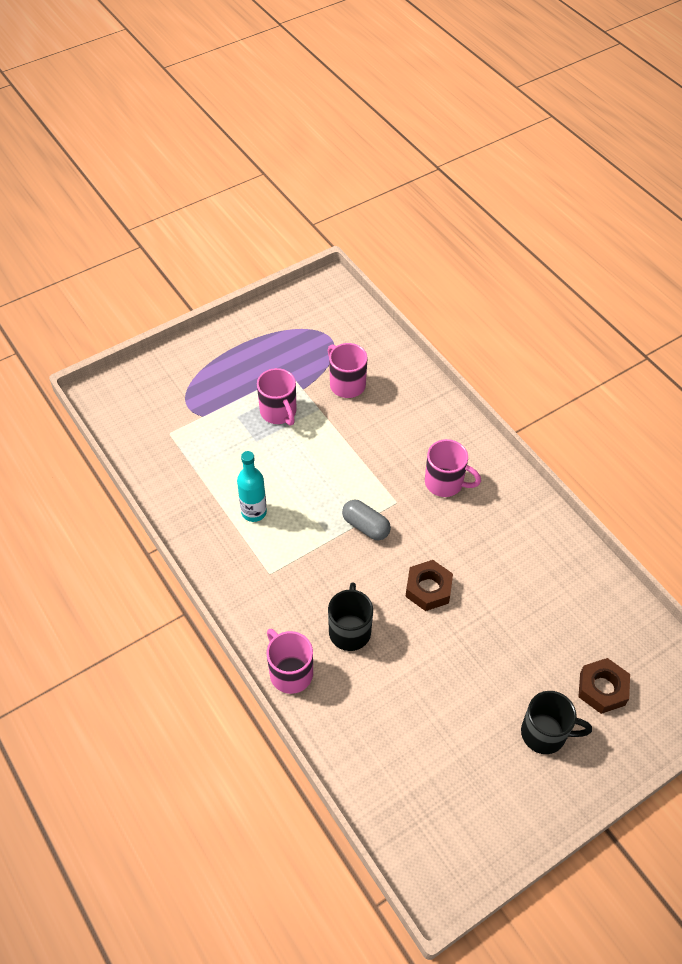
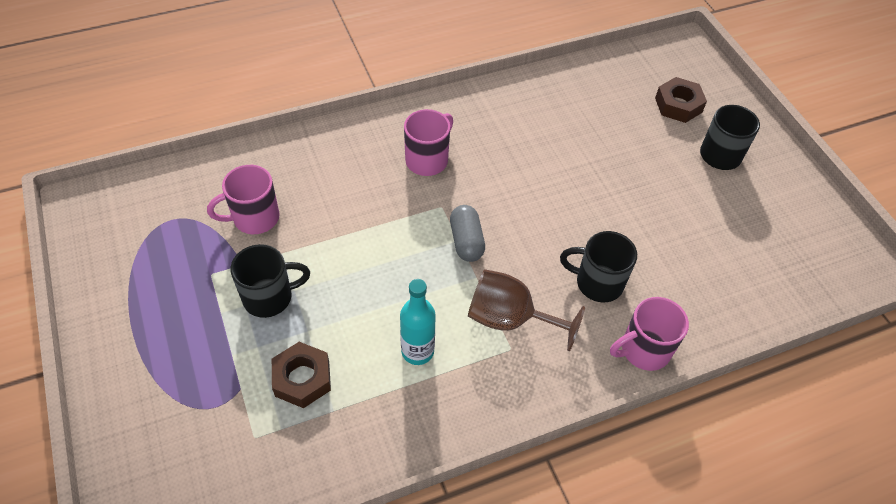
camera: 80 degrees left, 0 degrees up
pink mug [257,368,296,426] -> black mug [231,244,310,318]
grey capsule [342,500,391,540] -> grey capsule turned 60 degrees counterclockwise [450,205,485,262]
brown nut [405,560,453,611] -> brown nut moved to [272,342,331,408]
none -> brown goblet [468,269,585,351]

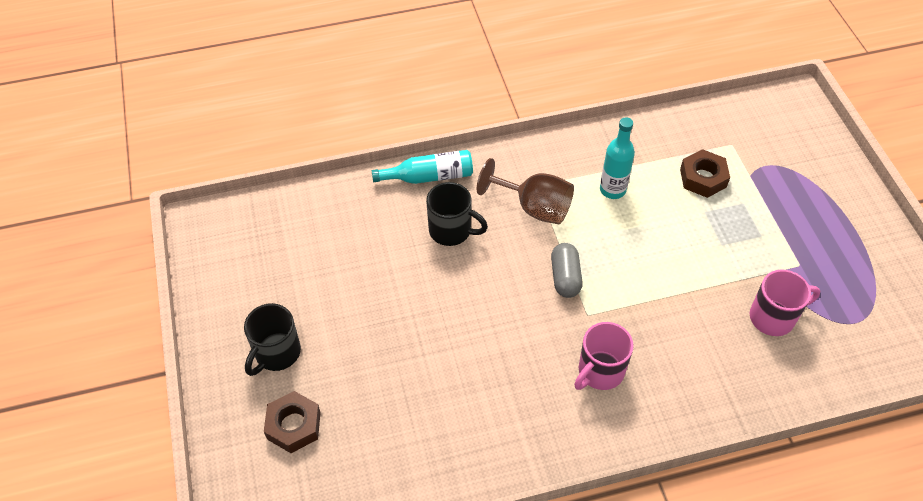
camera: 170 degrees left, 0 degrees up
black mug [231,244,310,318] -> none
pink mug [610,297,689,371] -> turquoise bottle [372,150,473,184]

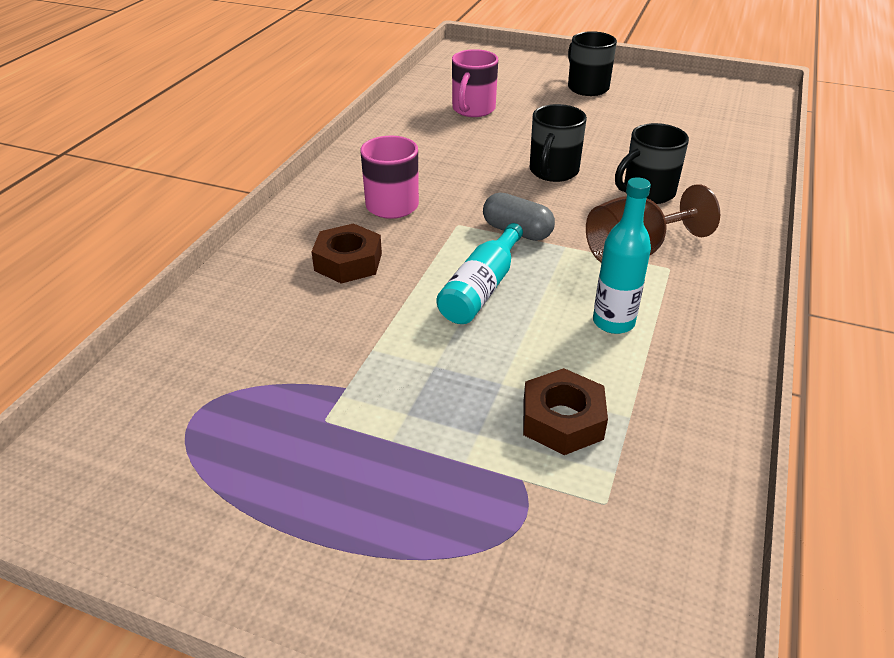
camera: 125 degrees right, 15 degrees down
brown nut [264,391,321,453] -> brown nut moved to [311,223,382,284]
turquoise bottle [372,150,473,184] -> turquoise bottle moved to [436,223,523,324]
pink mug [750,270,820,336] -> pink mug moved to [452,49,498,117]
none -> black mug [530,104,587,182]

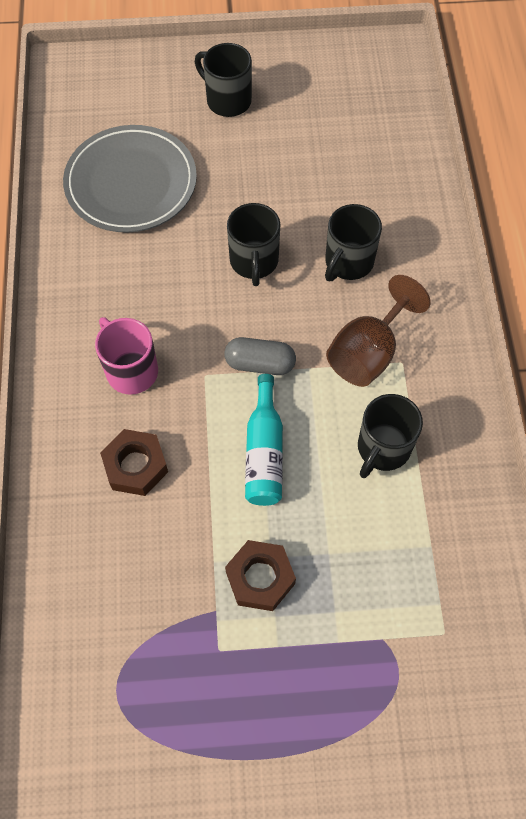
camera: 25 degrees left, 25 degrees up
pink mug [452,49,498,117] -> grey plate [63,125,197,232]
brown nut [523,368,608,455] -> brown nut moved to [225,540,296,611]
turquoise bottle [593,177,651,334] -> black mug [358,394,423,478]

